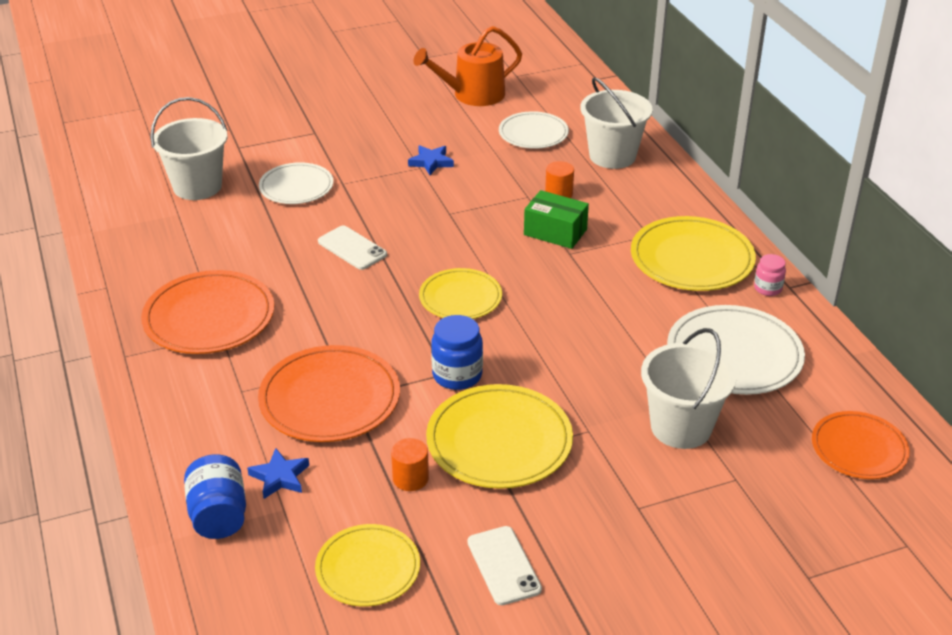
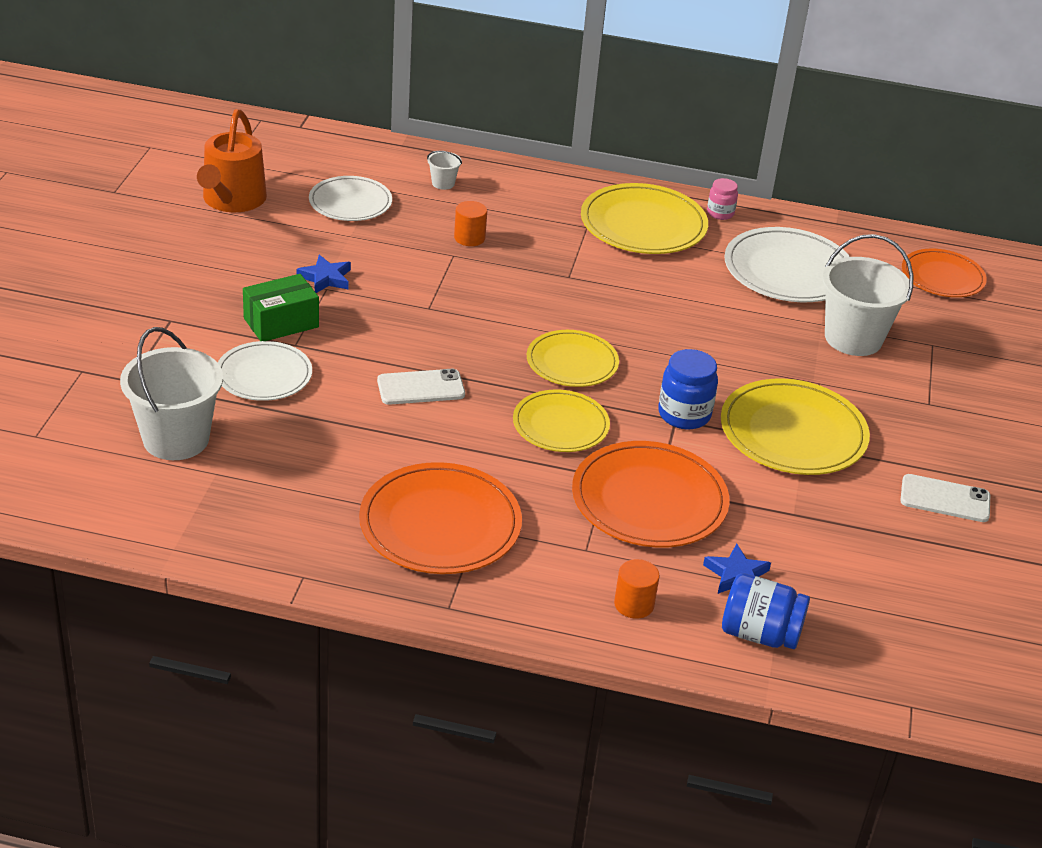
camera: 60 degrees left, 0 degrees up
yellow plate [315,524,420,607] -> yellow plate moved to [513,390,610,452]
orange cylinder [391,438,429,491] -> orange cylinder moved to [614,559,660,619]
green box [524,190,589,249] -> green box moved to [243,274,319,341]
white bucket [580,77,653,169] -> white bucket [427,151,462,190], size x0.43

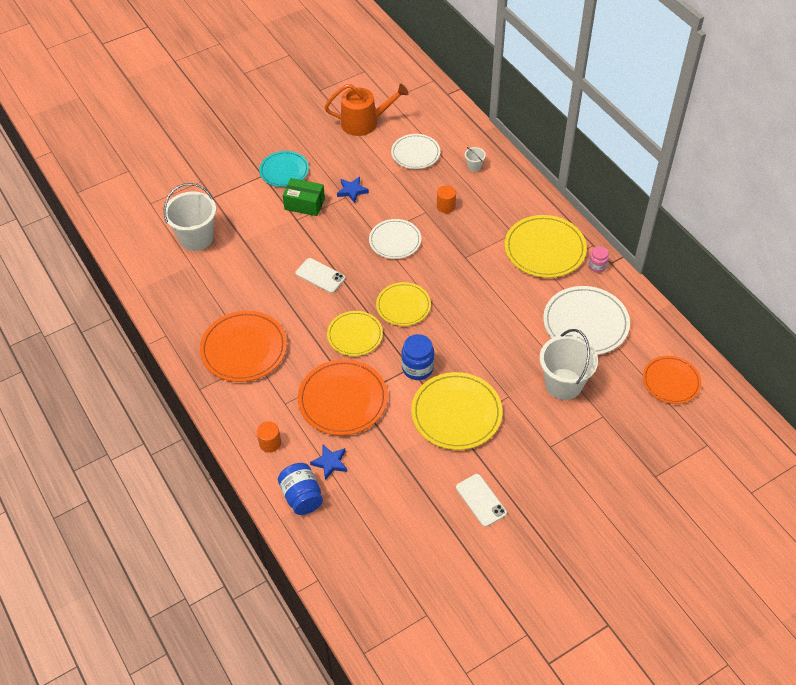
camera: 50 degrees right, 15 degrees up
orange watering can [197,109,267,212] -> orange watering can turned 150 degrees counterclockwise [325,84,408,136]
white plate [218,341,312,401] -> white plate moved to [369,219,421,259]
none -> turquoise plate [259,151,309,187]

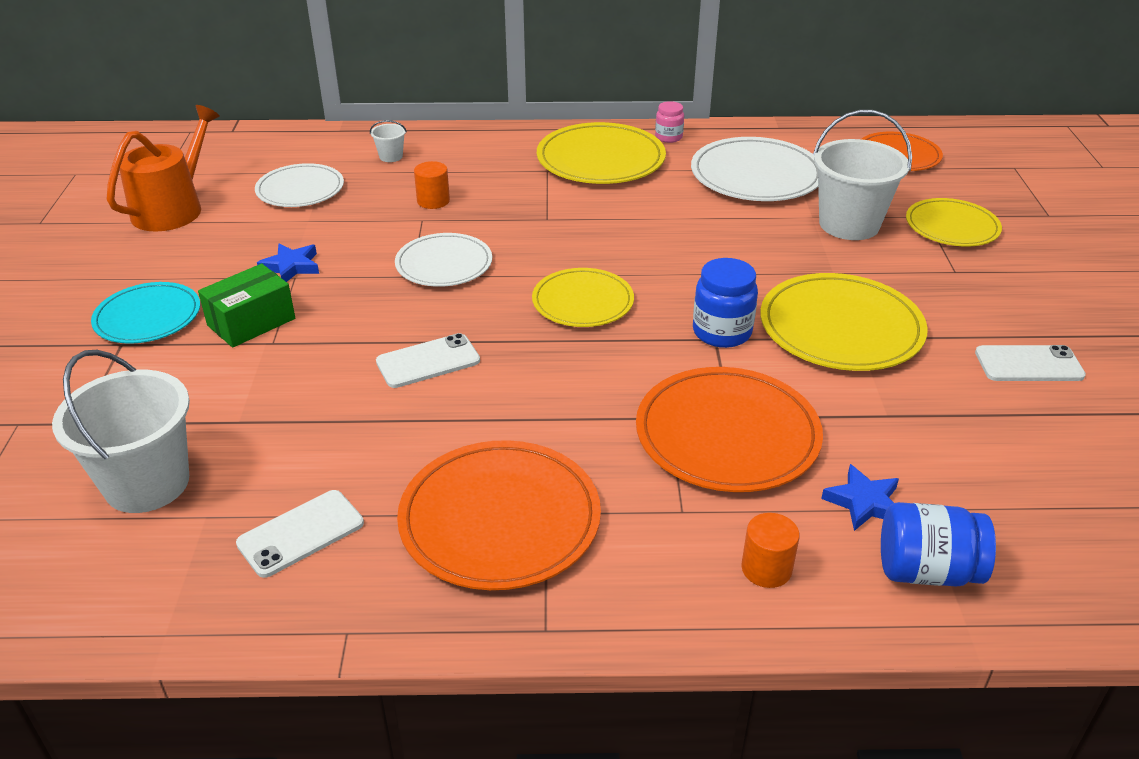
camera: 60 degrees left, 15 degrees down
yellow plate [327,311,383,356] -> yellow plate moved to [906,198,1002,247]
none -> white phone [236,490,364,578]

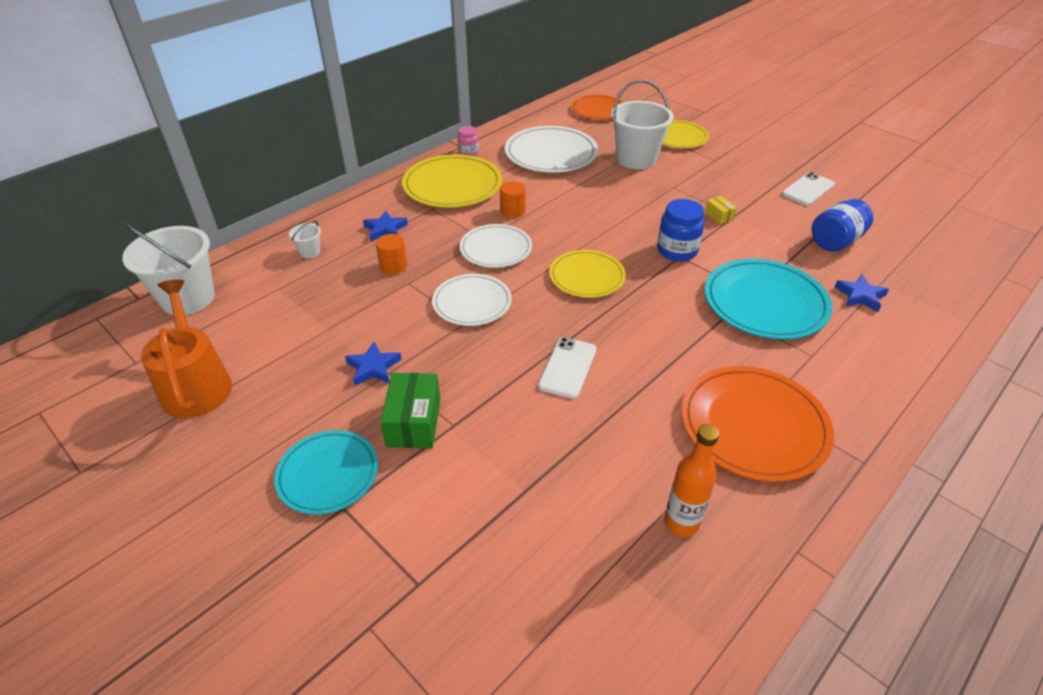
camera: 45 degrees left, 5 degrees up
white bucket [52,350,190,513] -> white bucket moved to [122,222,215,315]
white phone [236,490,364,578] -> orange bottle [664,424,719,537]
white plate [255,163,344,207] -> white plate moved to [460,224,532,268]
orange plate [636,367,823,492] -> turquoise plate [705,259,832,339]
orange cylinder [741,513,800,588] -> orange cylinder moved to [500,181,526,218]
yellow plate [760,273,928,371] -> yellow box [705,196,737,224]
blue jar [881,502,996,586] -> blue jar moved to [812,199,873,251]
none -> blue star [363,211,408,241]

